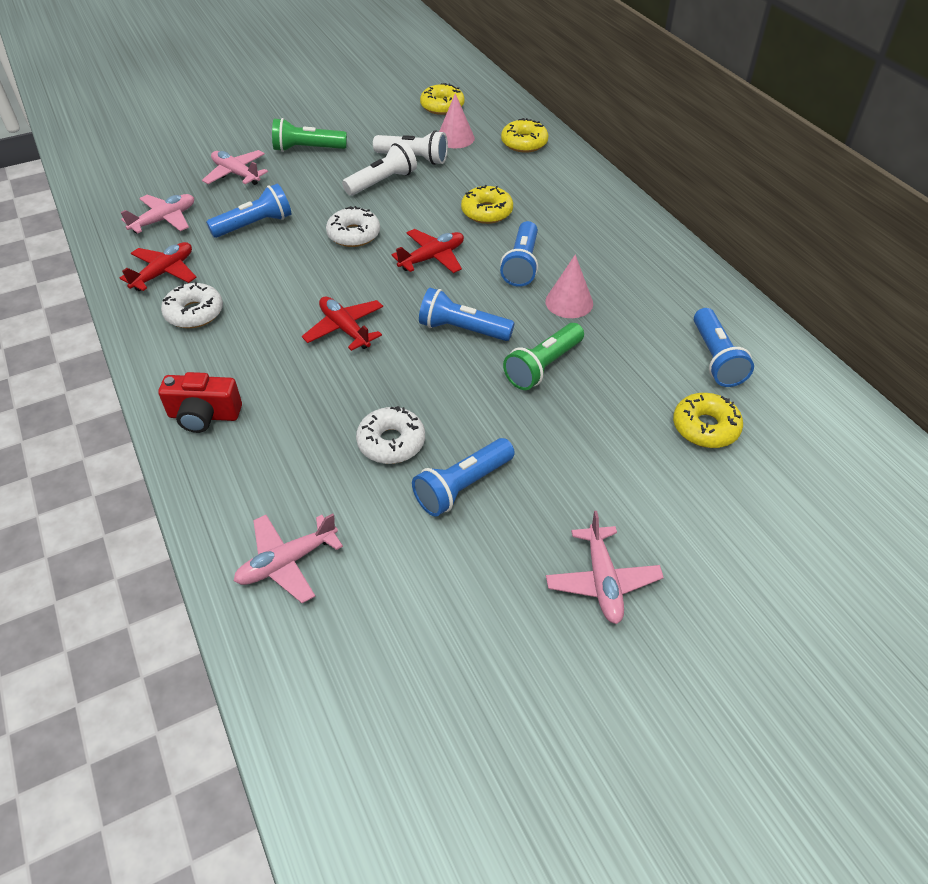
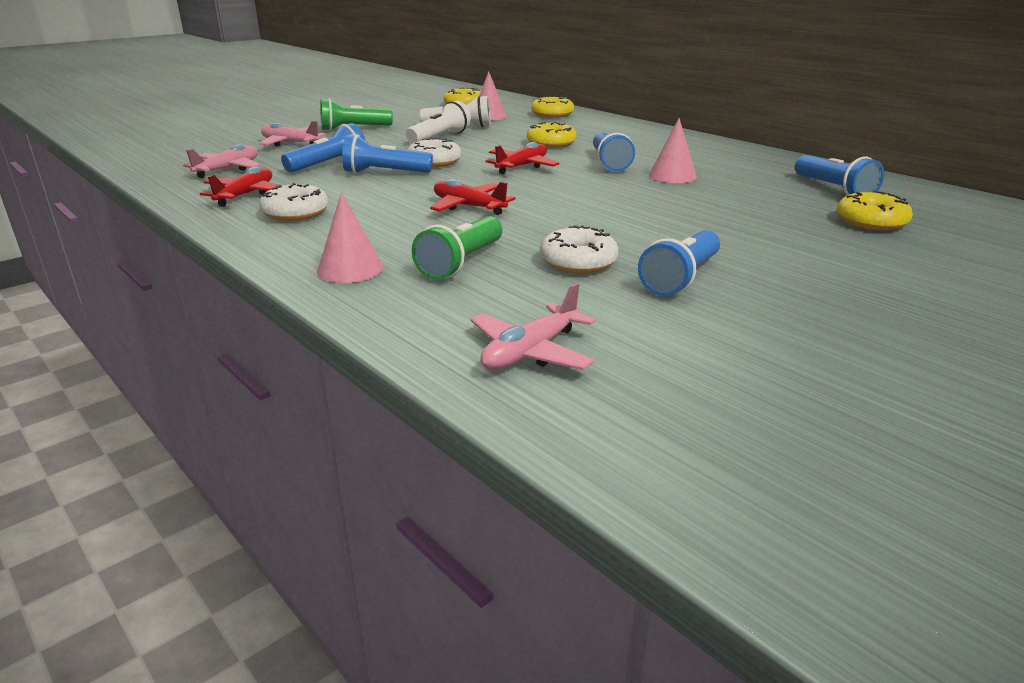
camera: 15 degrees left, 20 degrees down
red camera [158,372,242,433] -> pink cone [317,192,384,283]
blue flashlight [419,288,514,341] -> blue flashlight moved to [342,135,433,174]
green flashlight [503,323,584,390] -> green flashlight moved to [412,216,502,280]
pink plane [546,511,664,624] -> none

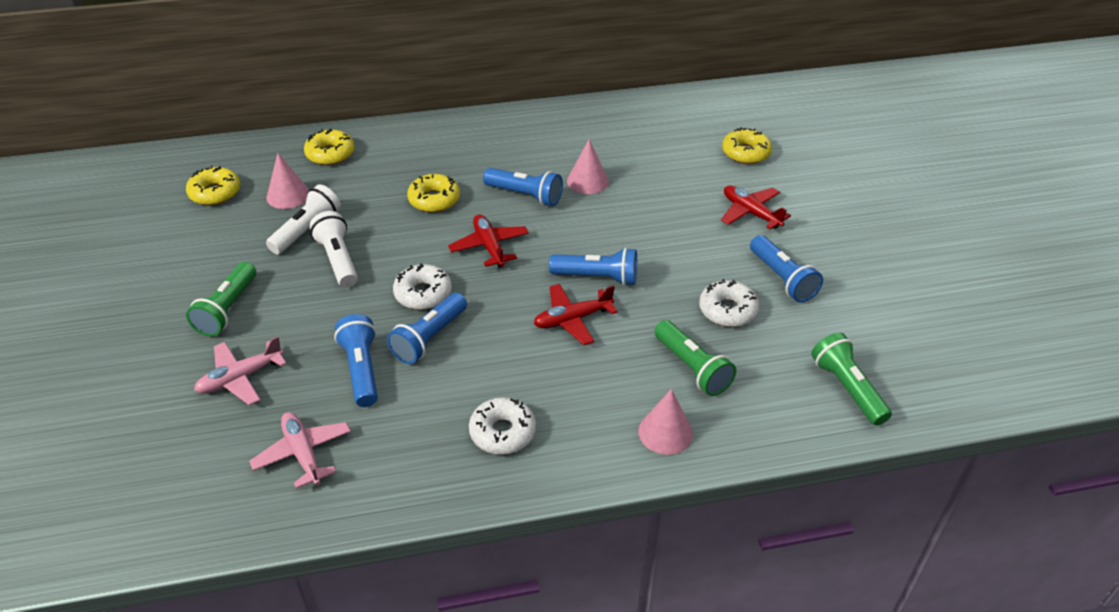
camera: 60 degrees left, 15 degrees up
red plane [200,166,282,207] -> red plane moved to [721,186,791,230]
pink plane [471,283,596,370] -> green flashlight [811,332,892,426]
blue flashlight [795,155,884,195] -> blue flashlight moved to [549,248,637,286]

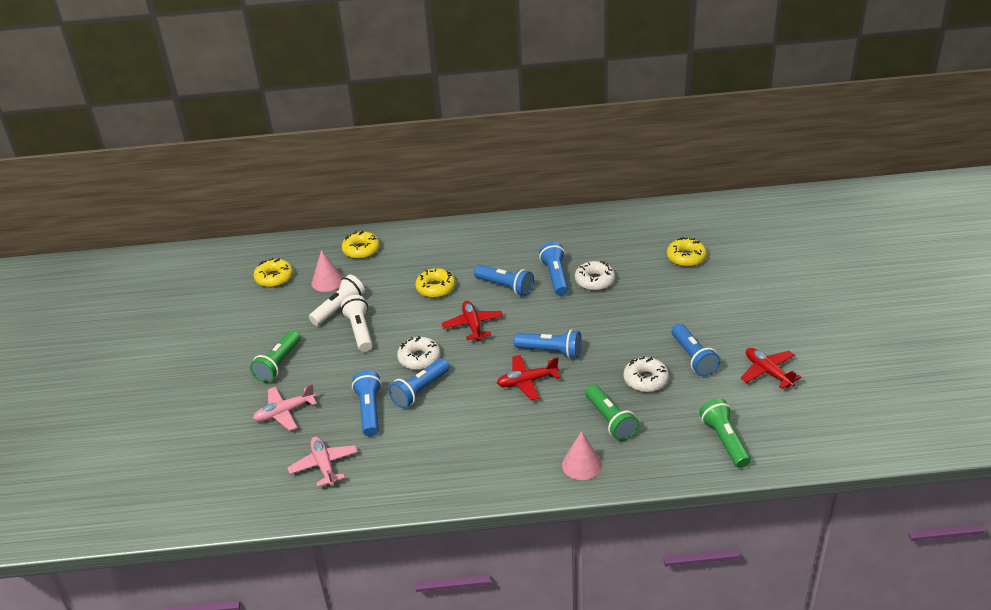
camera: 10 degrees right, 5 degrees down
white donut [469,397,536,455] -> white donut moved to [575,261,615,291]
pink cone [567,139,609,194] -> blue flashlight [539,242,569,296]
red plane [721,186,791,230] -> red plane moved to [741,348,802,389]

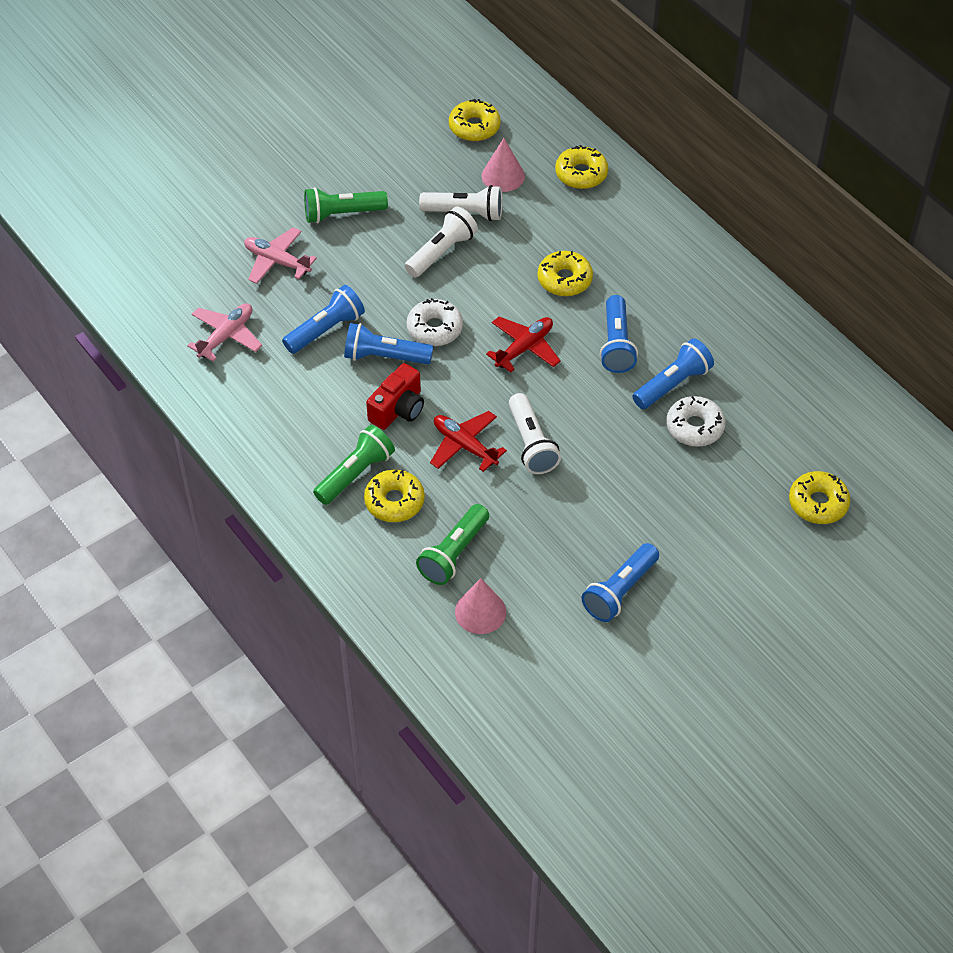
camera: 55 degrees right, 15 degrees up
blue flashlight [514,329,581,359] -> white flashlight [509,393,561,474]
pink cone [562,431,602,480] -> pink cone moved to [455,578,506,634]
white donut [623,356,669,392] -> none
green flashlight [699,398,751,468] -> green flashlight moved to [313,425,395,505]
red plane [741,348,802,389] -> none
none -> yellow donut [364,469,425,522]
none -> red camera [366,363,424,430]

